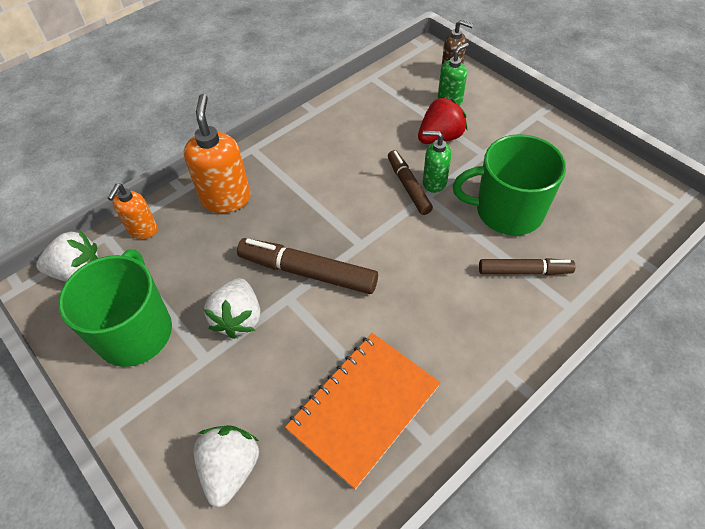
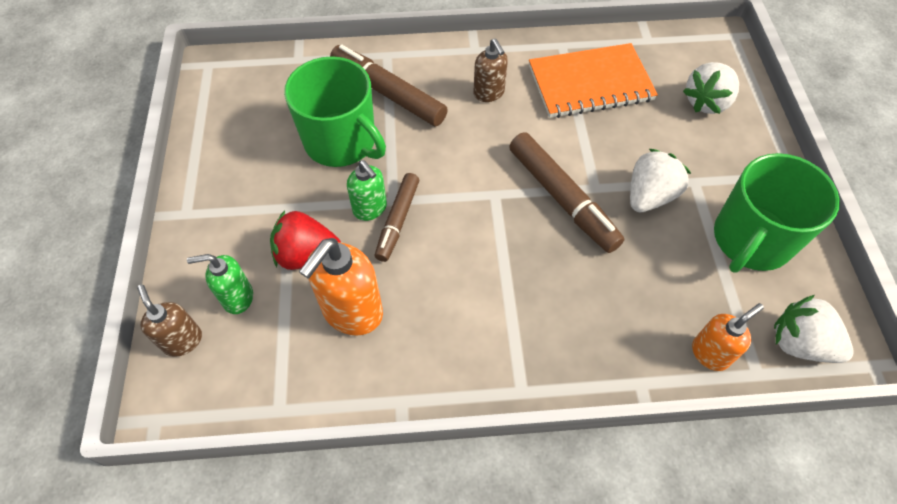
camera: 145 degrees left, 5 degrees up
orange soap dispenser [184,94,251,213] -> orange soap dispenser moved to [299,238,383,336]
brown marker [479,258,576,275] -> brown marker [330,44,448,126], size x1.57
none -> brown soap dispenser [473,38,508,102]

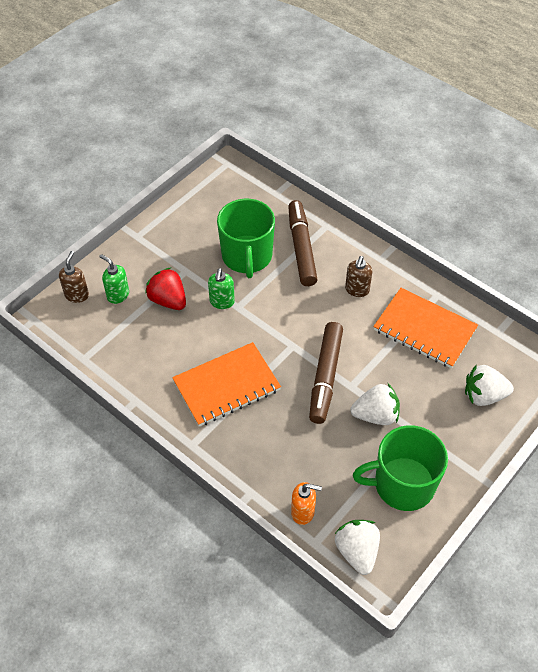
camera: 45 degrees right, 5 degrees down
orange soap dispenser [299,238,383,336] -> none
brown marker [375,173,419,262] -> none
none -> orange notebook [172,342,281,427]

